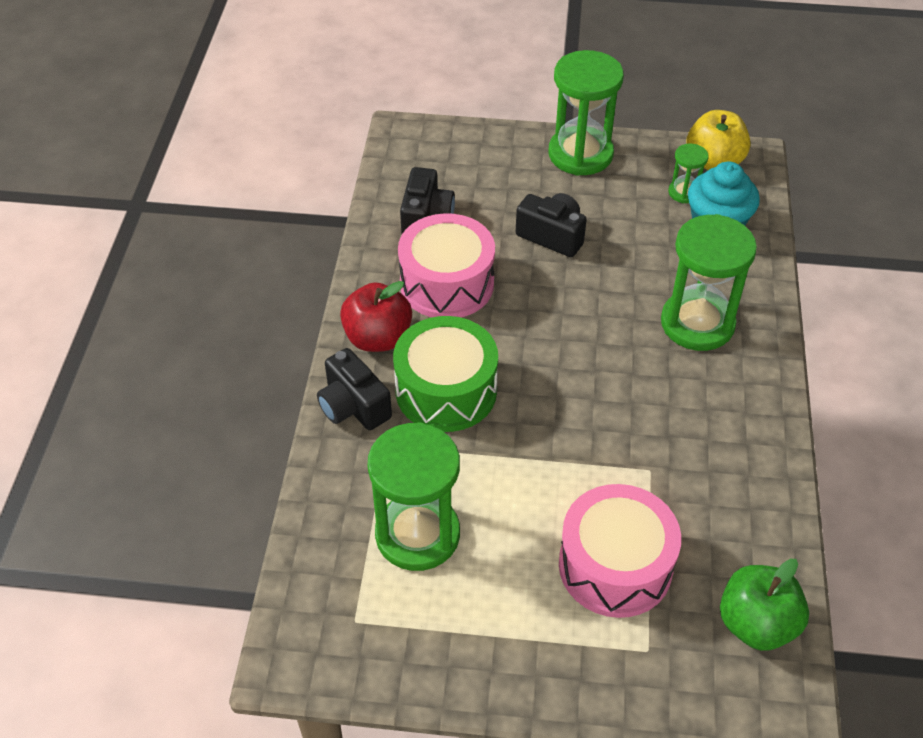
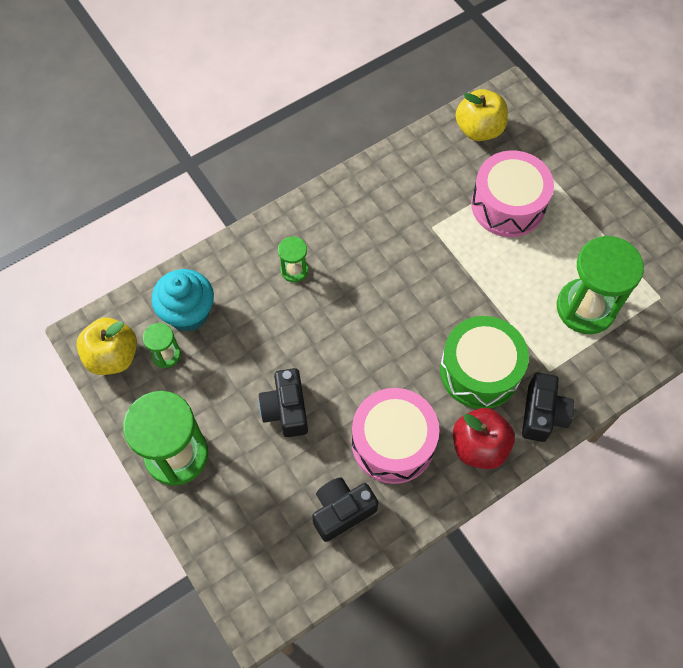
camera: 130 degrees left, 15 degrees up
green hourglass [661,214,757,351] -> green hourglass [278,236,309,282], size x0.48
green apple [720,559,809,651] -> yellow apple [456,89,508,141]

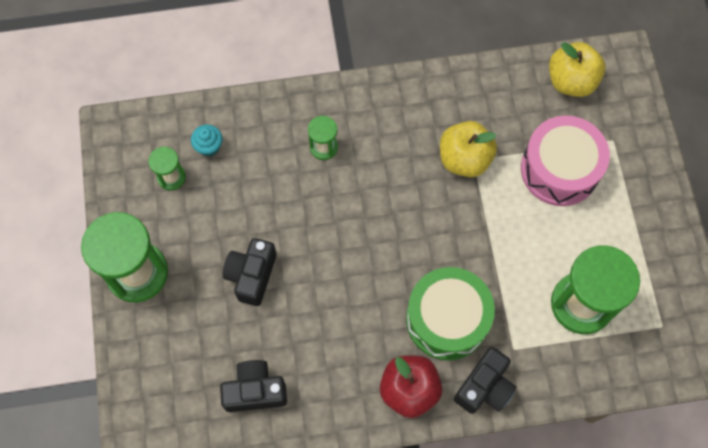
camera: 25 degrees right, 5 degrees up
yellow apple [76,317,137,375] -> yellow apple moved to [440,121,497,177]
turquoise cupcake [152,269,214,331] -> turquoise cupcake [191,125,222,157], size x0.52
pink drum [352,388,439,484] -> none

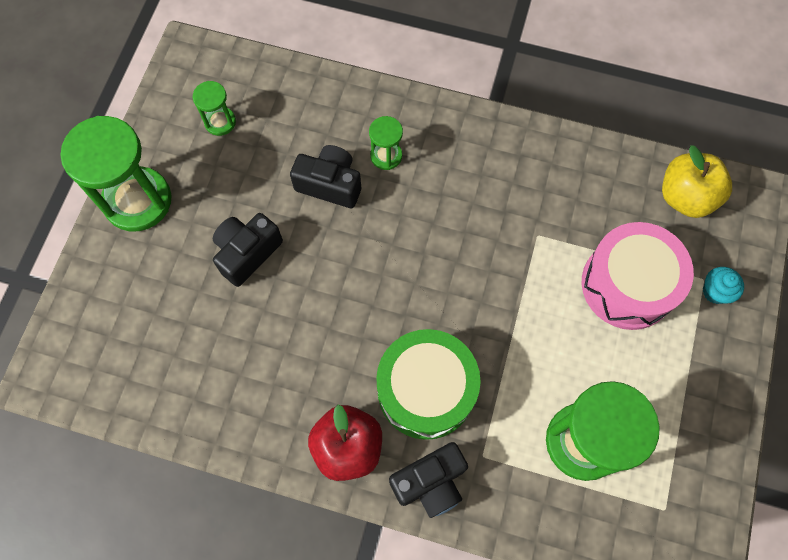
camera: 25 degrees right, 0 degrees up
turquoise cupcake [191,125,222,157] -> turquoise cupcake moved to [703,267,744,304]
black camera [220,360,287,412] -> black camera moved to [290,145,361,208]
yellow apple [440,121,497,177] -> none

